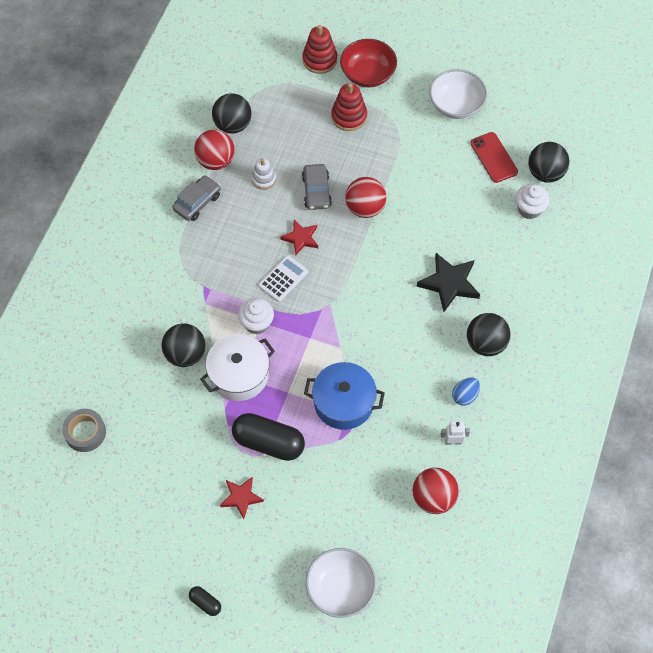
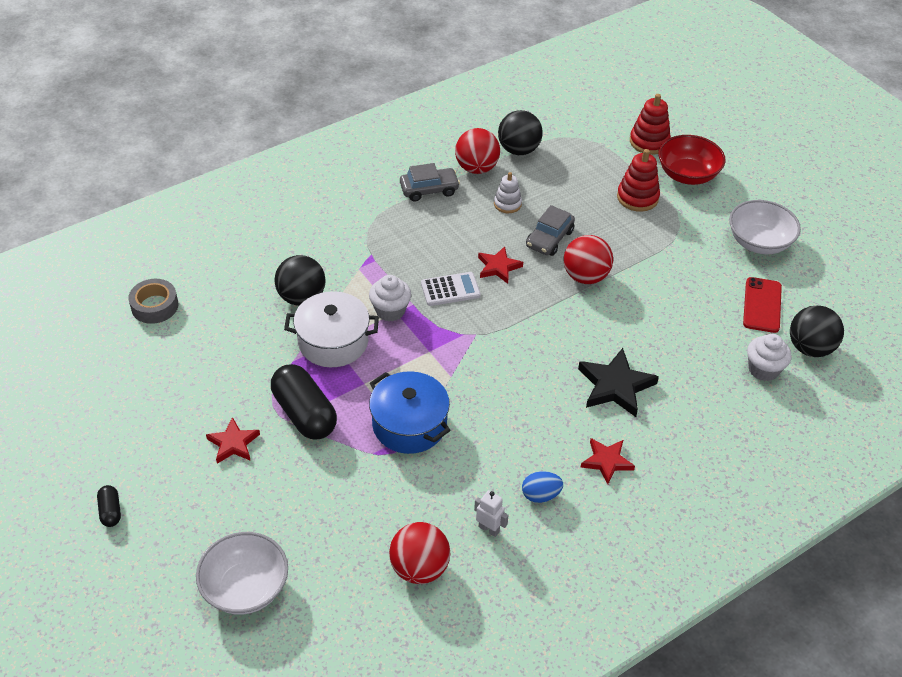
camera: 35 degrees right, 15 degrees down
black ball [467,313,510,356] -> red star [581,438,635,484]

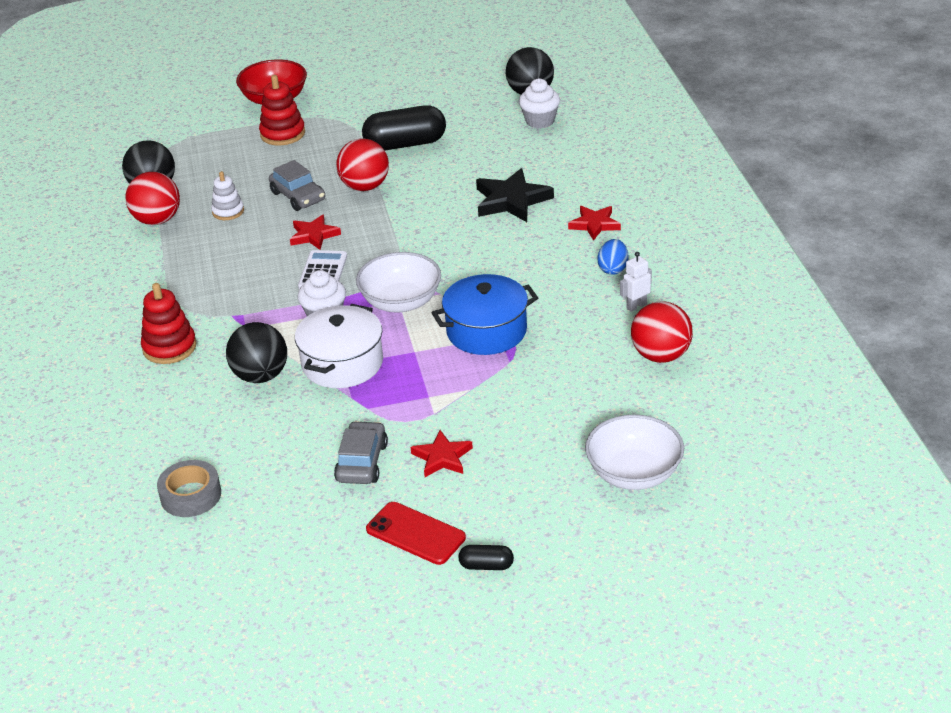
camera: 65 degrees left, 10 degrees down
black capsule [271,364,337,440] -> black capsule moved to [362,105,446,150]
grey car [400,163,460,202] -> grey car moved to [334,421,388,484]
red stacking toy [630,94,671,155] -> red stacking toy moved to [141,283,197,364]
white bowl [729,200,801,254] -> white bowl moved to [356,252,441,313]
red phone [743,277,782,333] -> red phone moved to [366,502,466,565]

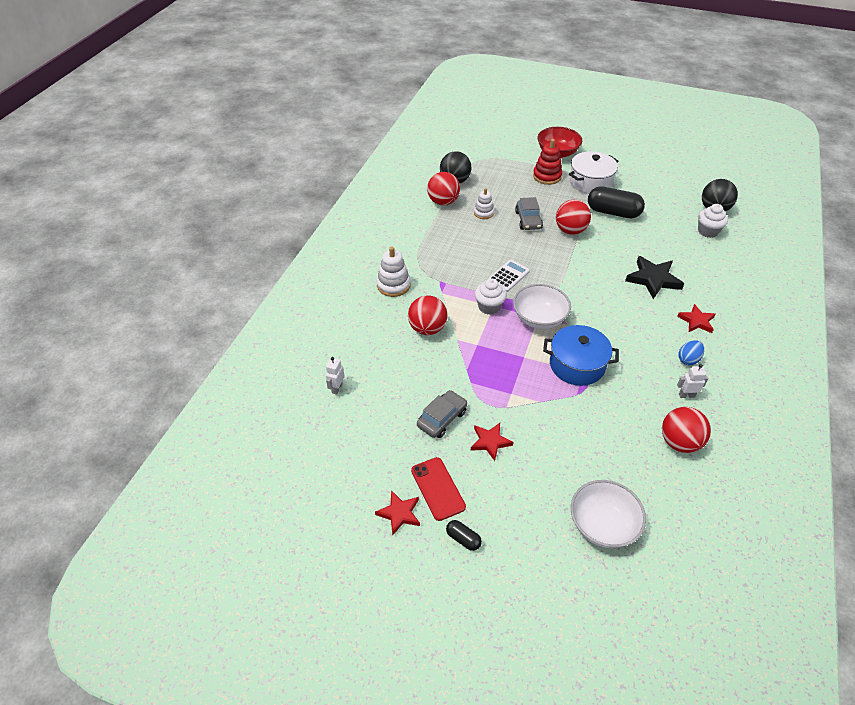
camera: 30 degrees right, 10 degrees up
red stacking toy [141,283,197,364] -> white stacking toy [376,247,410,297]
grey tape [157,460,221,517] -> white robot [326,357,345,395]
black ball [226,322,287,383] -> red ball [408,296,448,335]
red star [290,214,341,250] -> red star moved to [375,490,420,536]
white pot [295,304,383,388] -> white pot moved to [569,151,618,194]

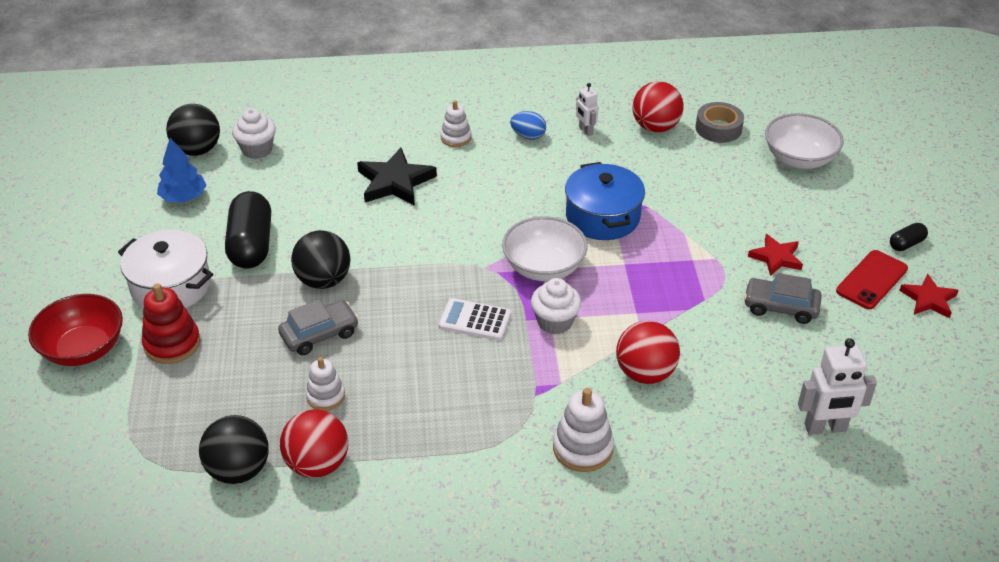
camera: 115 degrees left, 5 degrees down
white robot [326,357,345,395] -> white robot [798,338,877,435], size x1.73
black capsule [446,520,482,551] -> black capsule turned 45 degrees clockwise [890,223,928,251]
red ball [556,200,591,235] -> black ball [291,230,350,289]
red star [677,304,716,333] -> white stacking toy [441,100,471,147]
none -> blue tree [157,138,207,203]
none -> grey tape [696,102,744,143]

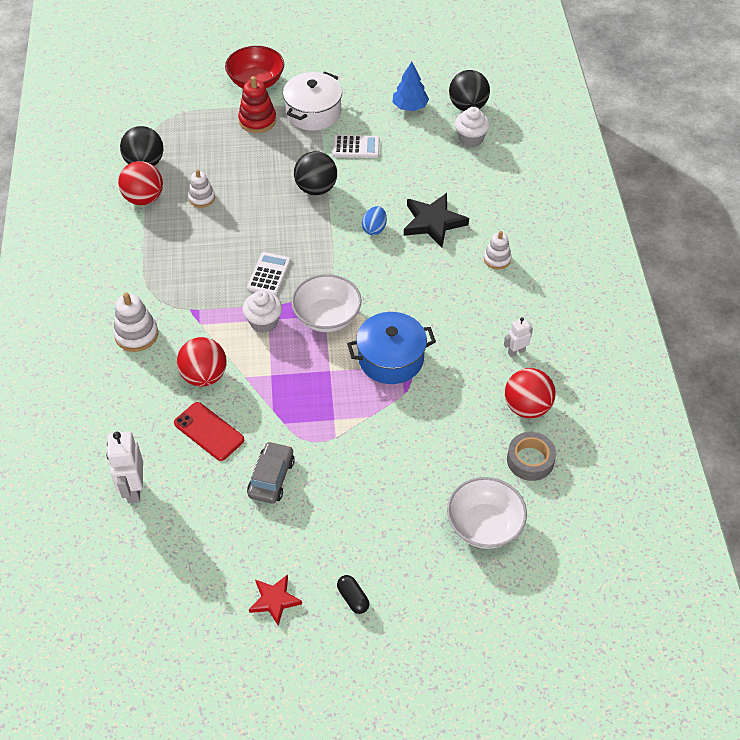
camera: 90 degrees right, 10 degrees up
black capsule [225,191,271,269] -> white calculator [333,135,380,158]
grey car [278,299,359,355] -> none
blue egg [510,111,546,140] -> blue egg moved to [362,206,387,235]
red star [748,234,803,276] -> none
red phone [836,250,908,309] -> red phone moved to [174,402,244,461]

